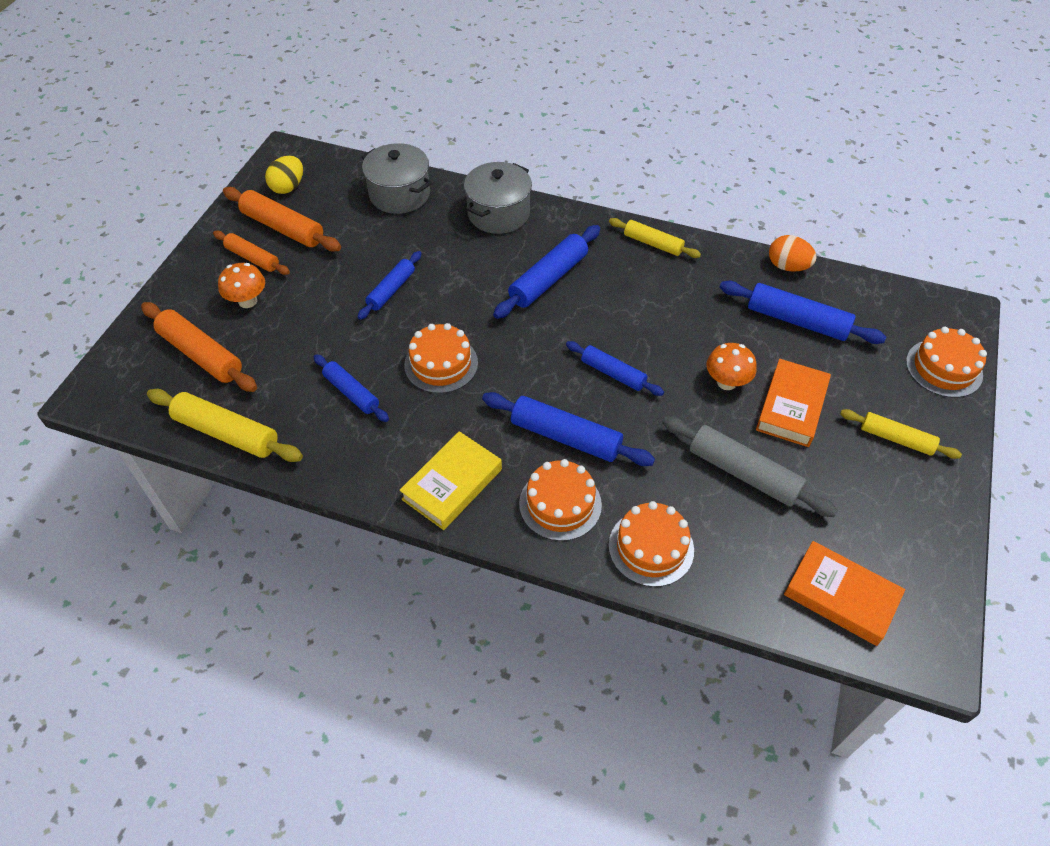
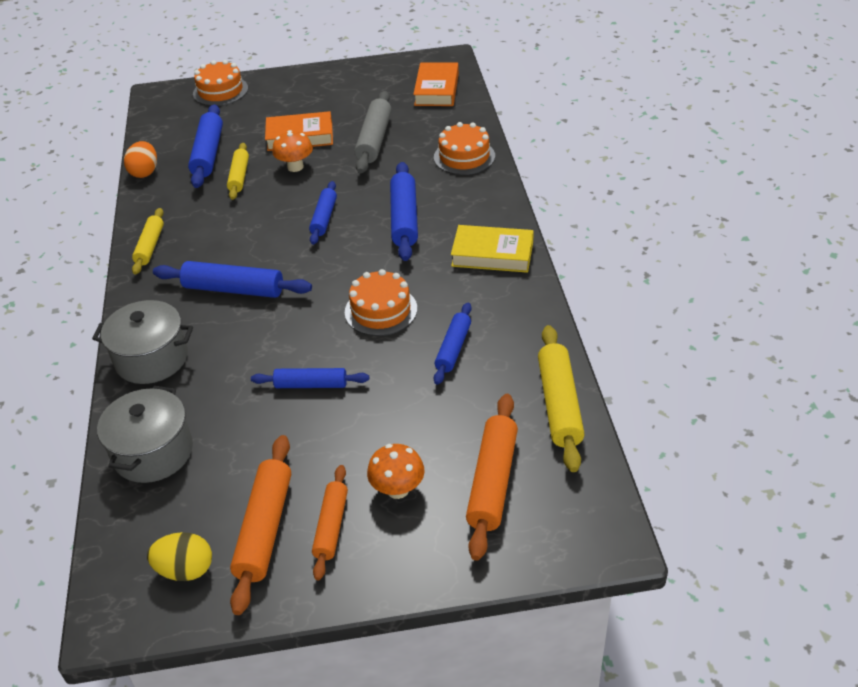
camera: 115 degrees left, 10 degrees down
orange cake [519,459,602,541] -> none
yellow rolling pin [840,409,962,459] -> yellow rolling pin moved to [227,143,249,200]

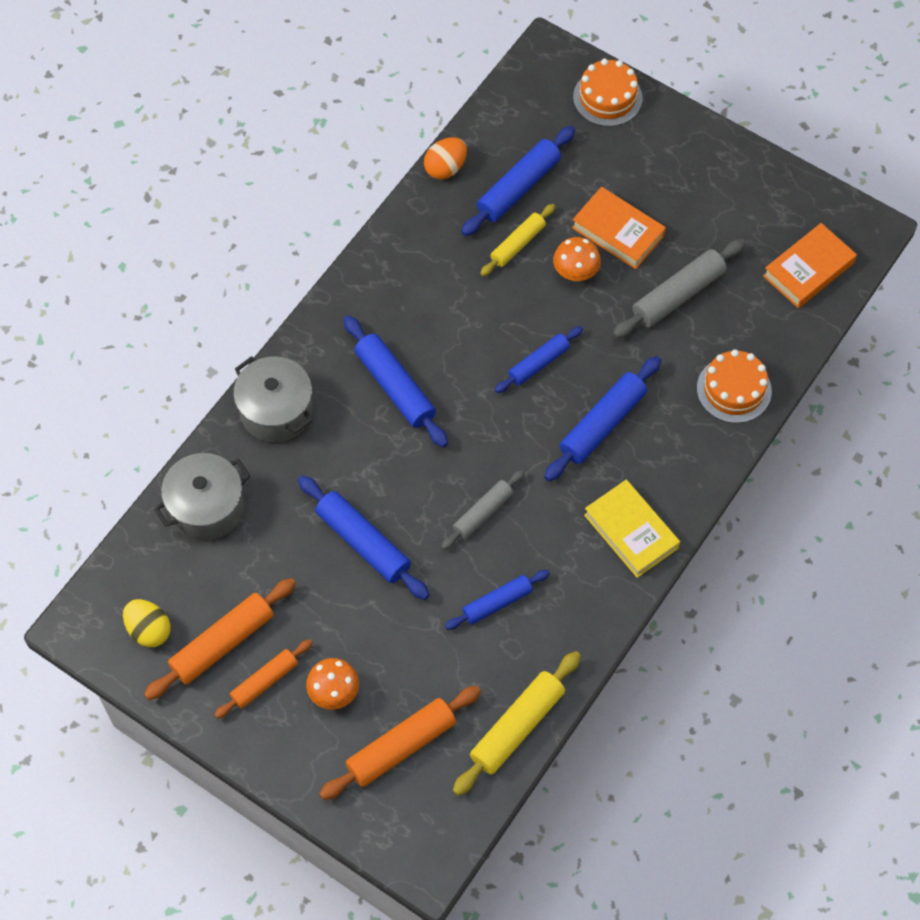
camera: 40 degrees right, 20 degrees up
yellow rolling pin [132,208,164,275] -> none
blue rolling pin [251,368,369,388] -> blue rolling pin [298,475,430,600], size x1.55
orange cake [345,269,417,336] -> grey rolling pin [441,470,525,550]

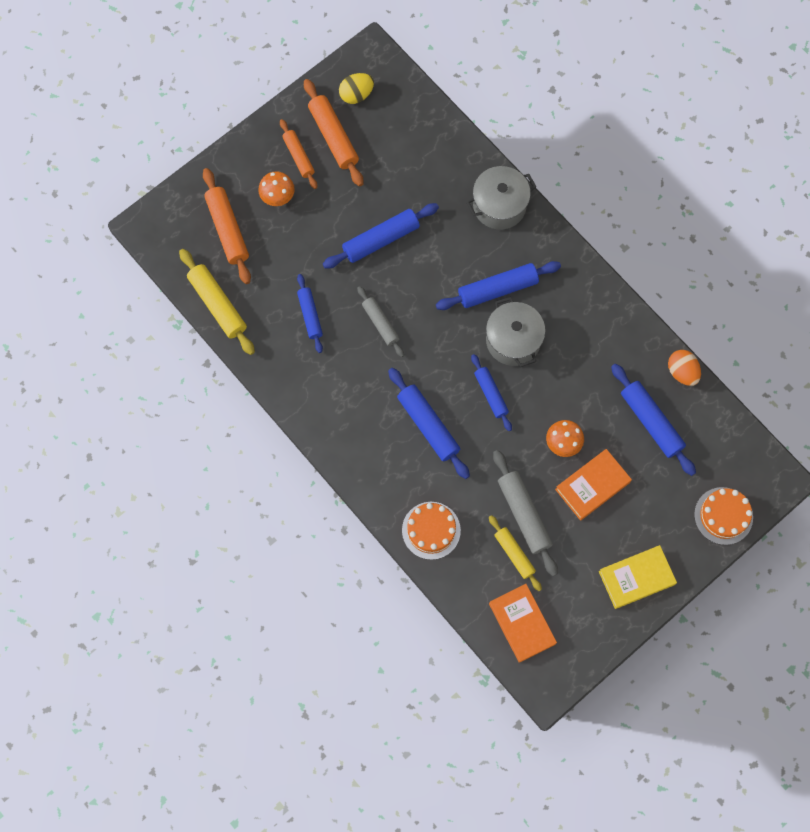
camera: 105 degrees right, 10 degrees up
grey pot [154,453,251,541] -> grey pot moved to [486,297,545,367]
yellow rolling pin [480,204,555,276] -> yellow rolling pin moved to [489,515,542,591]
yellow book [584,480,680,578] -> yellow book moved to [599,545,677,609]

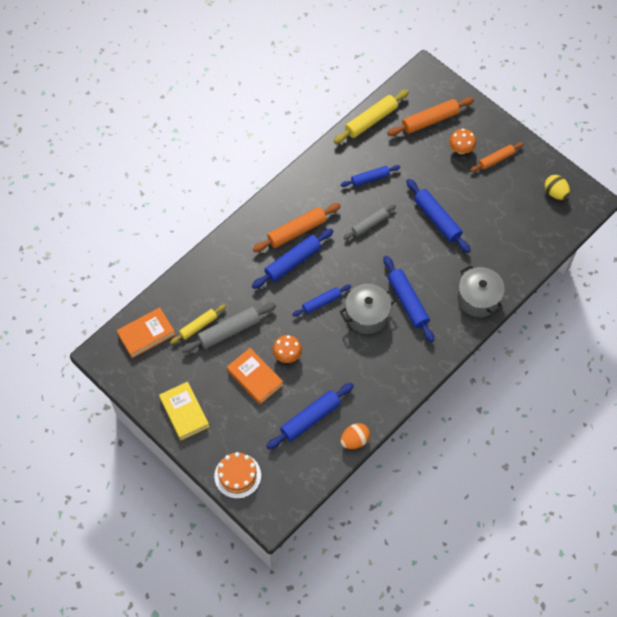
camera: 85 degrees right, 10 degrees down
orange rolling pin [304,79,363,187] -> orange rolling pin moved to [253,203,341,252]
orange cake [402,502,461,560] -> none

